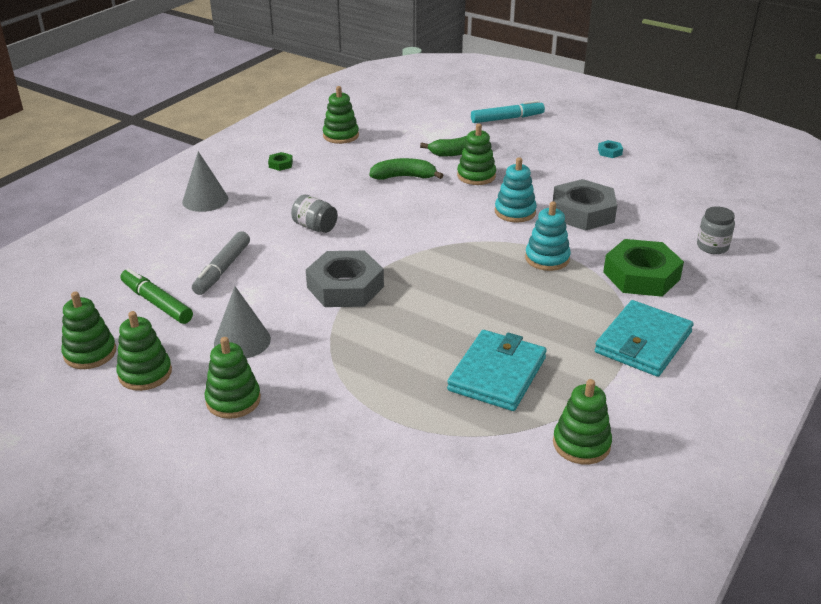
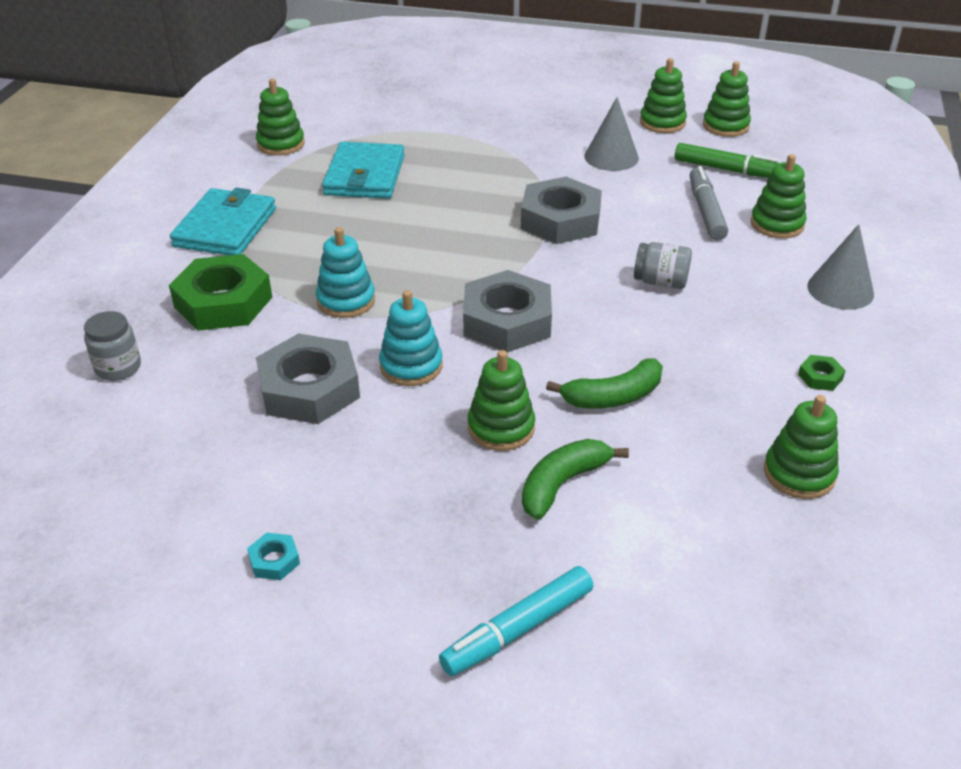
camera: 160 degrees right, 5 degrees up
green stacking toy [205,337,261,419] -> green stacking toy moved to [750,154,807,238]
none -> grey nut [463,270,552,353]

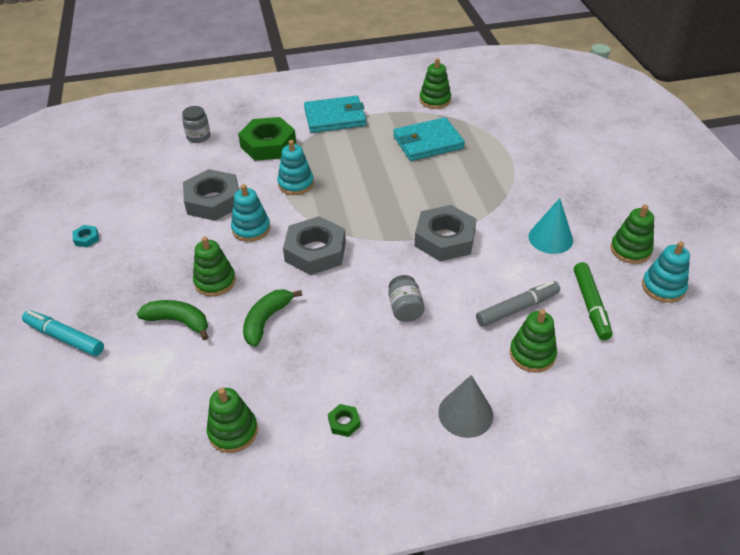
camera: 65 degrees right, 5 degrees up
green banana [546,358,663,409] -> green banana turned 75 degrees clockwise [243,289,302,347]
grey cone [584,97,639,171] -> turquoise cone [528,198,573,254]
green stacking toy [703,61,751,137] -> turquoise stacking toy [642,242,690,303]

